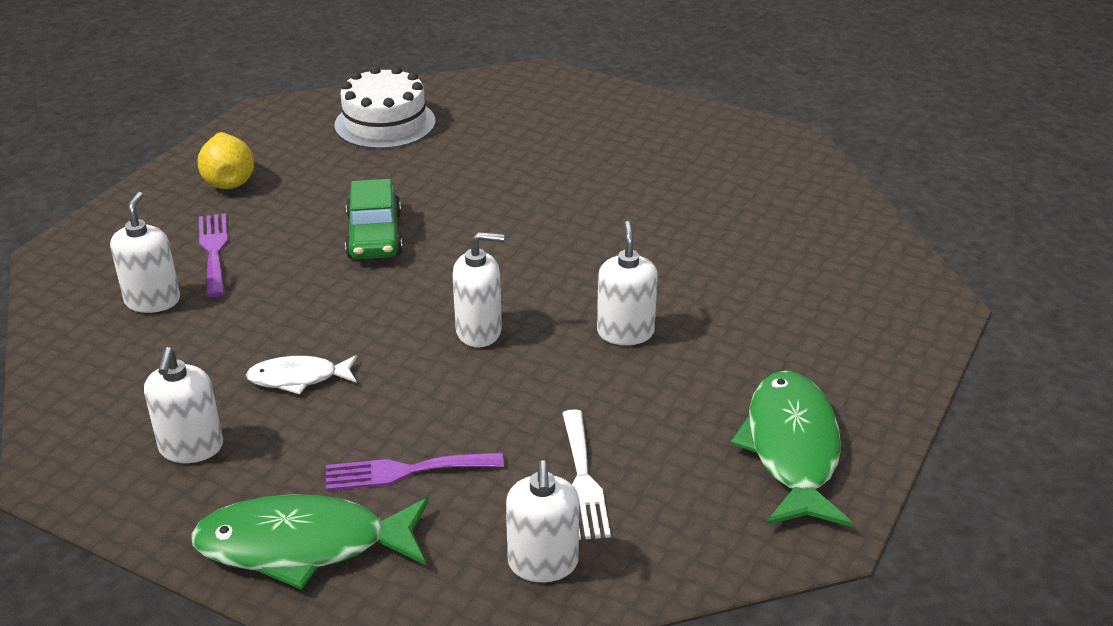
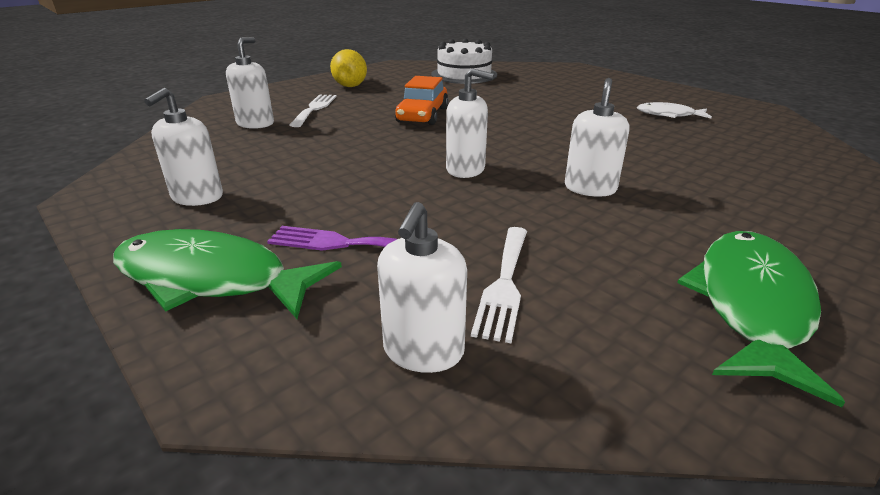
camera: 20 degrees right, 5 degrees down
purple fork [199,213,228,297] -> white fork [290,94,337,127]
white fish [246,355,357,394] -> white fish moved to [637,102,712,118]
green car [345,179,403,259] -> orange car [395,76,449,125]

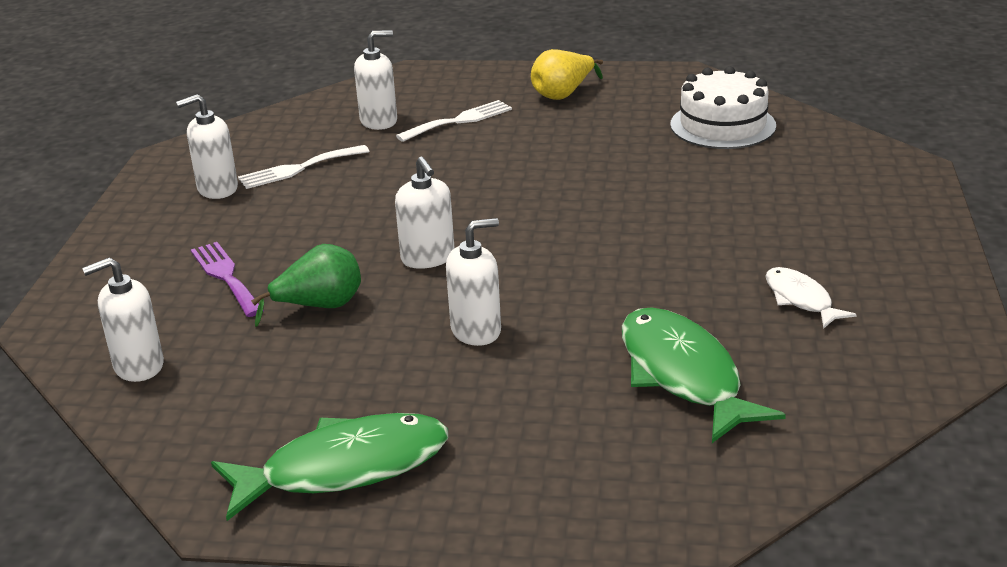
camera: 50 degrees right, 0 degrees up
green fish [113,229,342,319] -> green fish moved to [622,307,786,443]
orange car [395,76,449,125] -> none
white fork [471,227,527,343] -> white fork moved to [238,145,369,189]
none -> green pear [251,244,361,327]

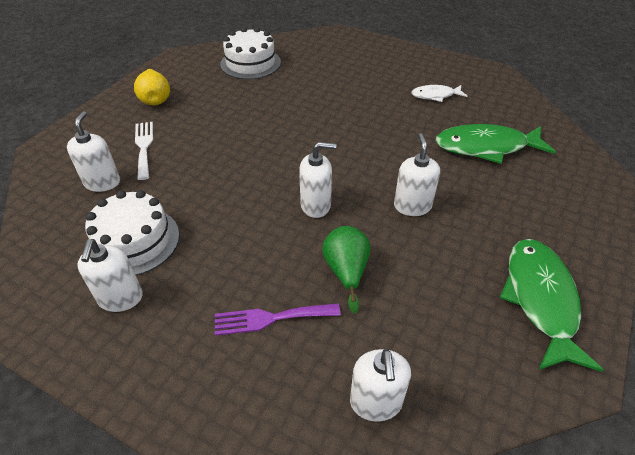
camera: 70 degrees left, 15 degrees up
white fork [238,145,369,189] -> white cake [85,190,179,275]

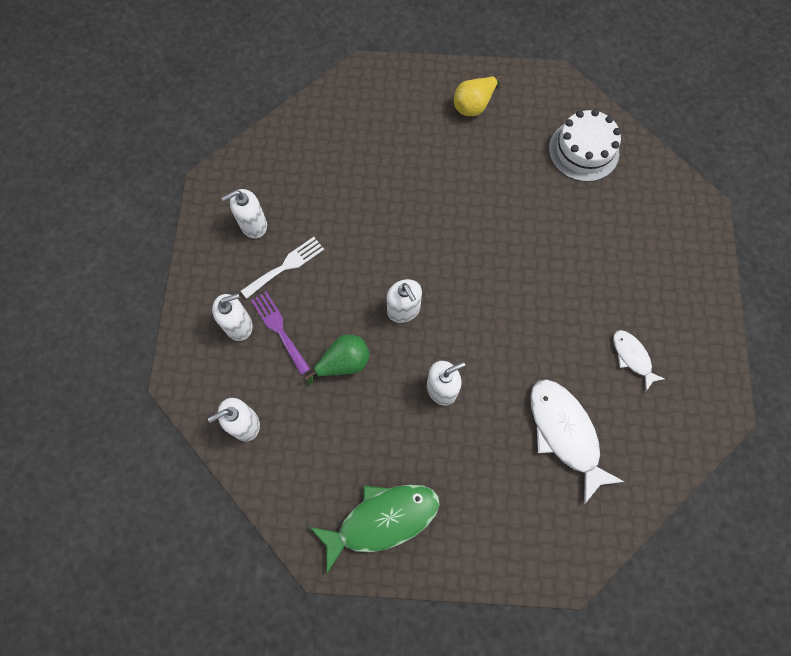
camera: 65 degrees right, 25 degrees up
white soap dispenser [67,111,120,192] -> white soap dispenser moved to [212,293,253,341]
white cake [85,190,179,275] -> none
white fork [135,122,153,180] -> white fork moved to [241,237,324,299]
green fish [436,124,556,164] -> white fish [530,379,625,504]

